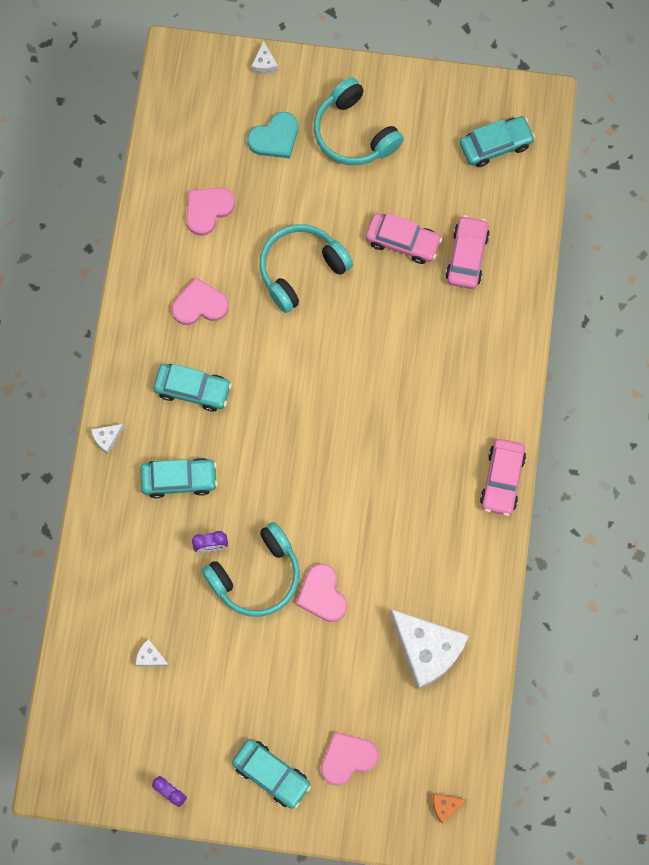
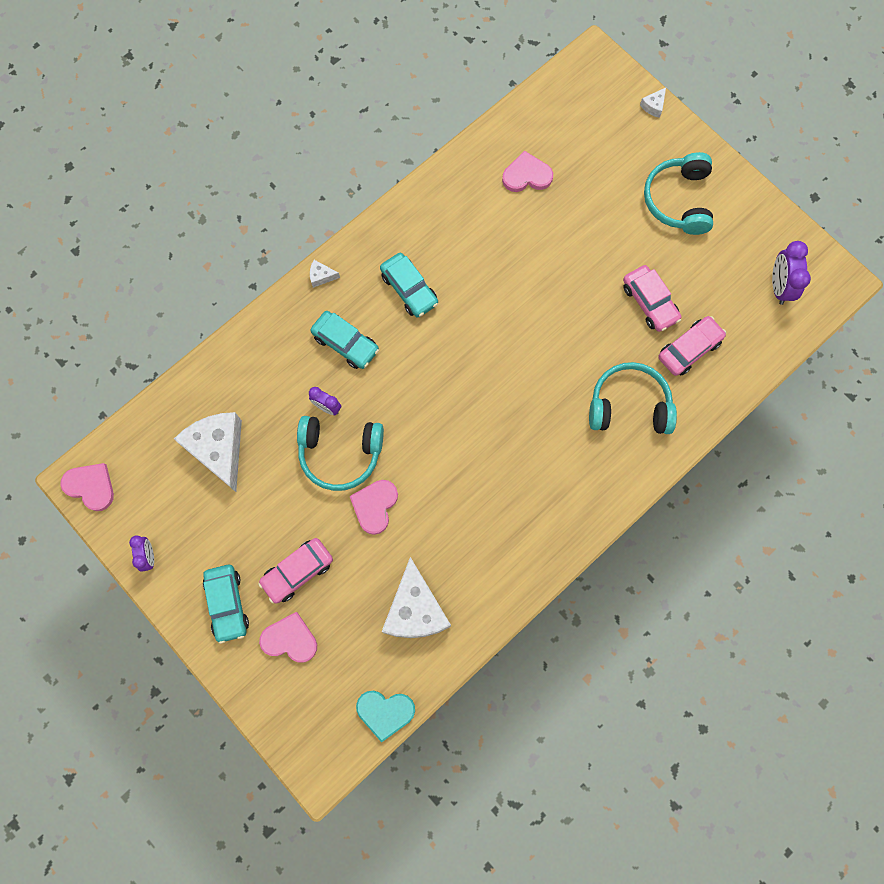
camera: 40 degrees right, 0 degrees up
white cheese [135,639,169,667] -> white cheese [174,412,242,492], size x2.43
pink heart [172,277,229,325] -> pink heart moved to [60,463,114,511]
turquoise heart [247,112,298,158] -> turquoise heart moved to [356,691,415,742]
turquoise headphones [260,224,353,313] -> turquoise headphones moved to [589,362,677,434]
orange cheese [433,794,467,823] -> none
turquoise car [460,116,535,167] -> purple clock [772,241,811,305]
pink car [480,439,526,516] -> pink car moved to [258,538,333,604]

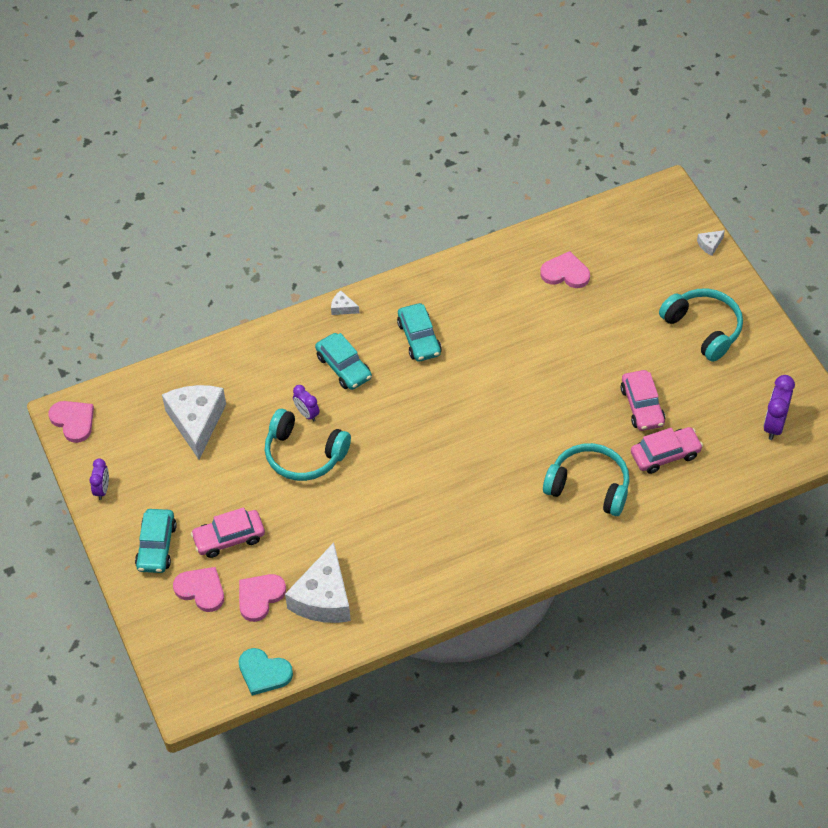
camera: 20 degrees right, 20 degrees down
pink heart [350,480,398,535] -> pink heart moved to [239,574,286,622]
turquoise headphones [644,152,713,235] -> turquoise headphones turned 120 degrees clockwise [659,288,743,362]

